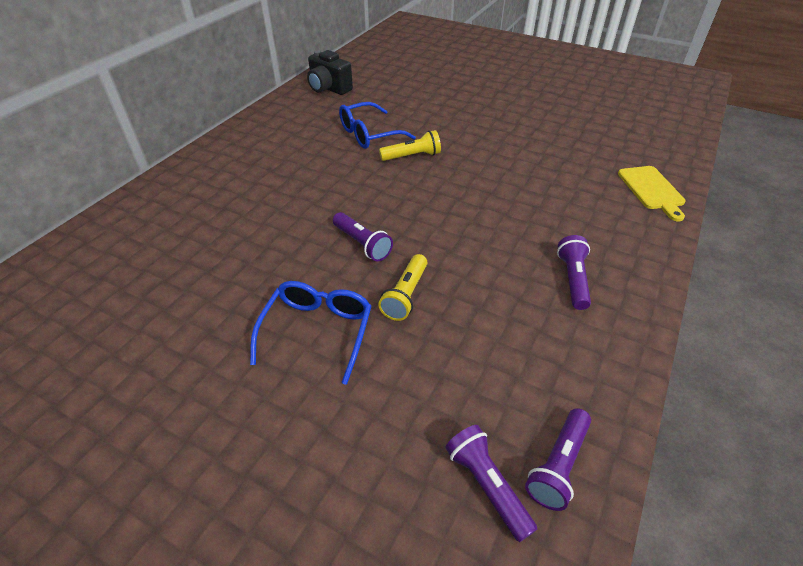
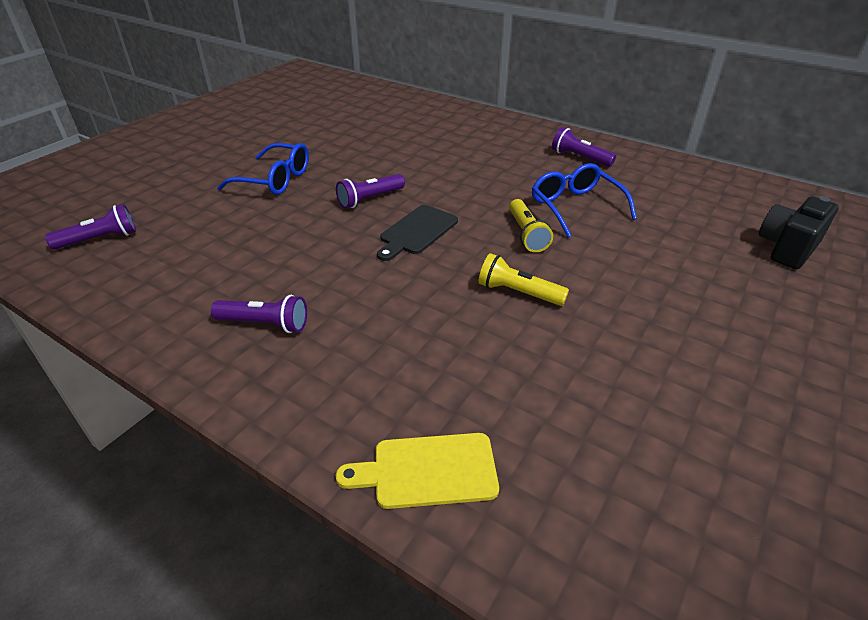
camera: 95 degrees right, 5 degrees down
black camera [307,50,353,95] -> black camera moved to [759,196,839,269]
yellow flashlight [378,254,427,321] -> yellow flashlight moved to [479,253,569,306]
purple flashlight [525,408,591,511] -> purple flashlight moved to [552,127,616,167]
none -> black cutting board [377,205,458,261]

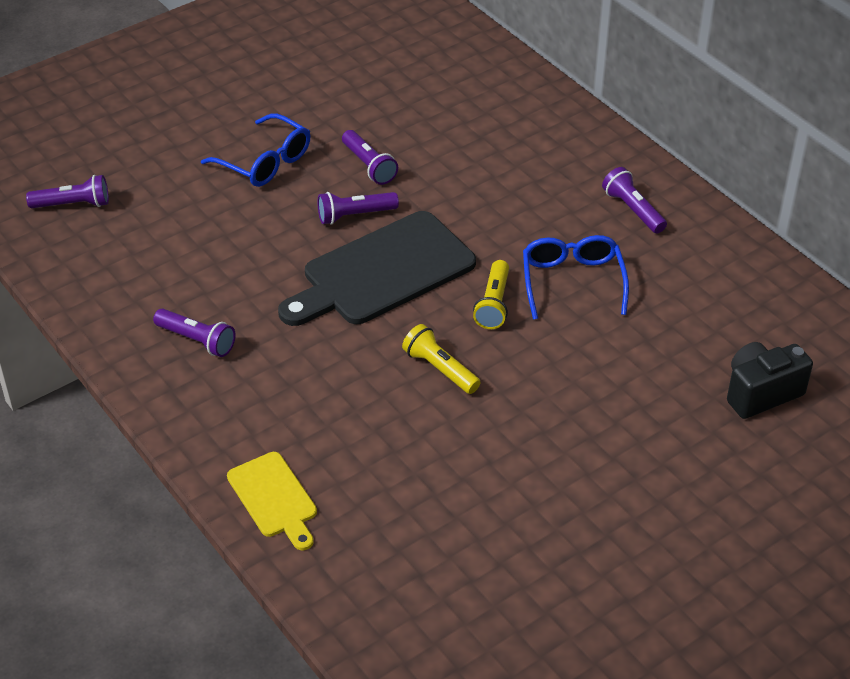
camera: 20 degrees right, 5 degrees up
yellow cutting board [336,433,499,509] -> yellow cutting board turned 135 degrees counterclockwise [227,452,317,550]
black cutting board [377,205,458,261] -> black cutting board [278,211,476,326], size x1.86
none -> purple flashlight [342,130,398,185]

